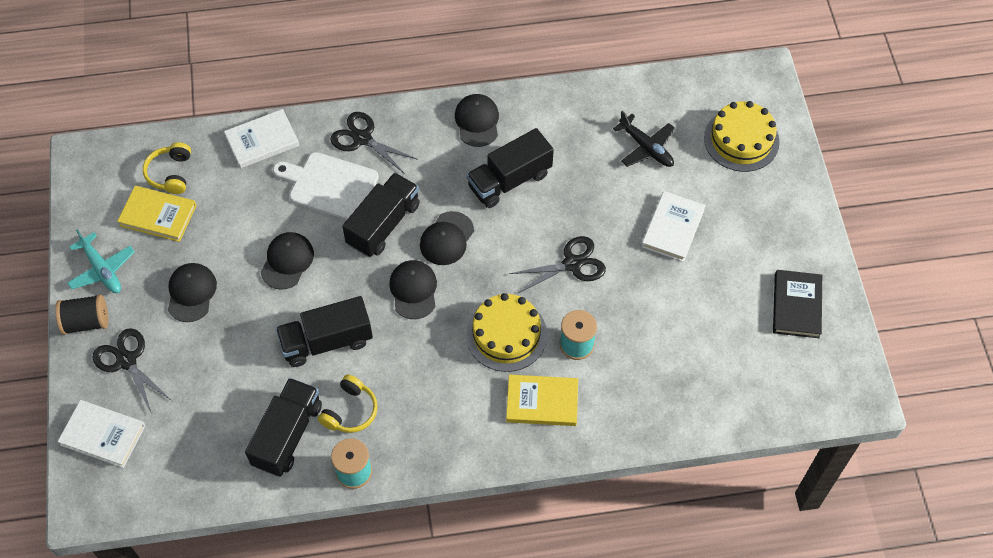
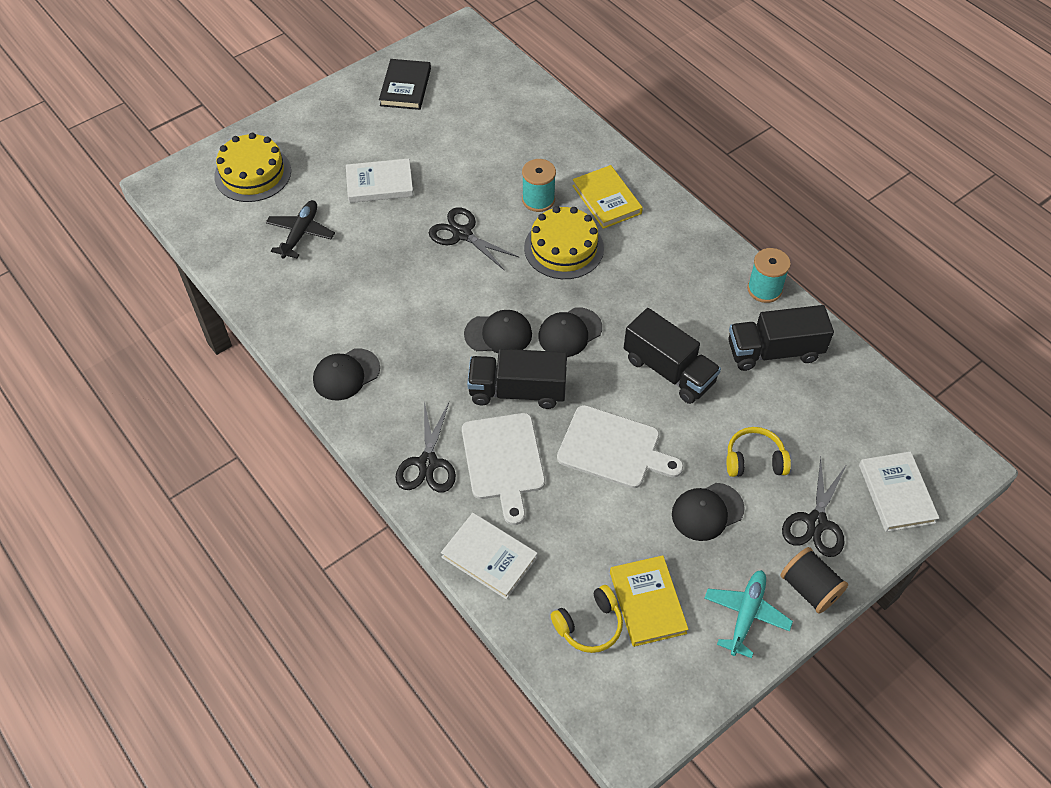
camera: 120 degrees left, 5 degrees down
black cap [261,232,314,290] -> white cutting board [557,405,683,488]
yellow headphones [318,374,378,433] -> yellow headphones moved to [727,427,791,477]
black truck [466,128,554,208] -> none
black book [773,270,822,338] -> black book turned 60 degrees counterclockwise [379,59,431,110]

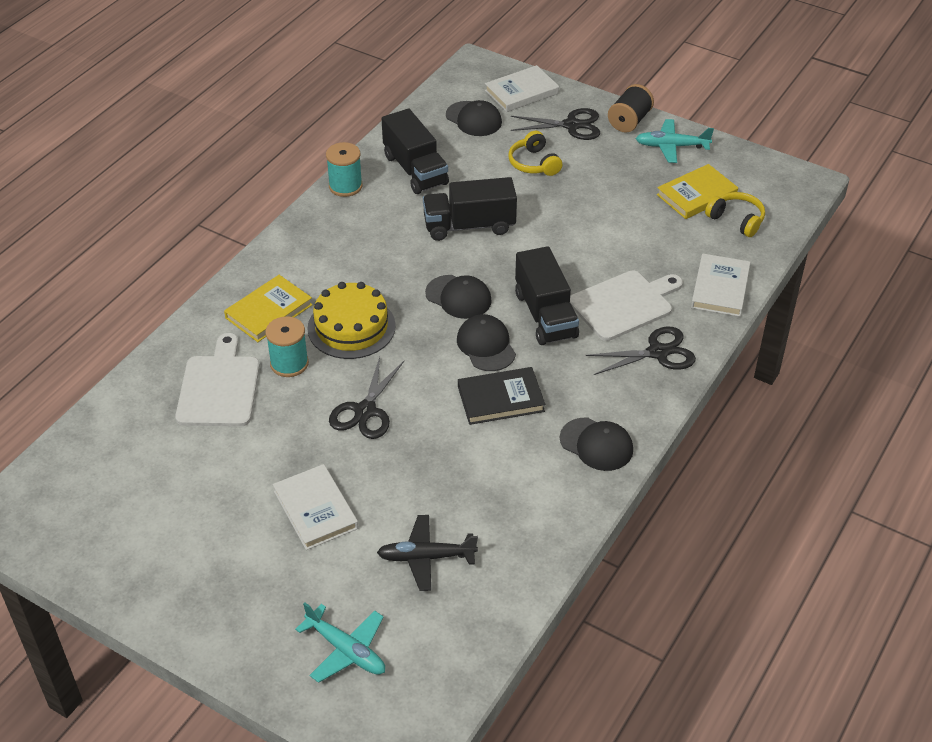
camera: 110 degrees left, 10 degrees down
yellow cake [214,133,291,202] -> turquoise plane [295,602,385,683]
black book [379,59,431,110] -> black book moved to [458,367,545,425]
white cutting board [557,405,683,488] -> white cutting board moved to [175,333,260,427]
black truck [624,308,721,404] -> black truck turned 120 degrees counterclockwise [423,177,517,241]
black cap [672,483,745,541] -> black cap moved to [446,100,502,136]

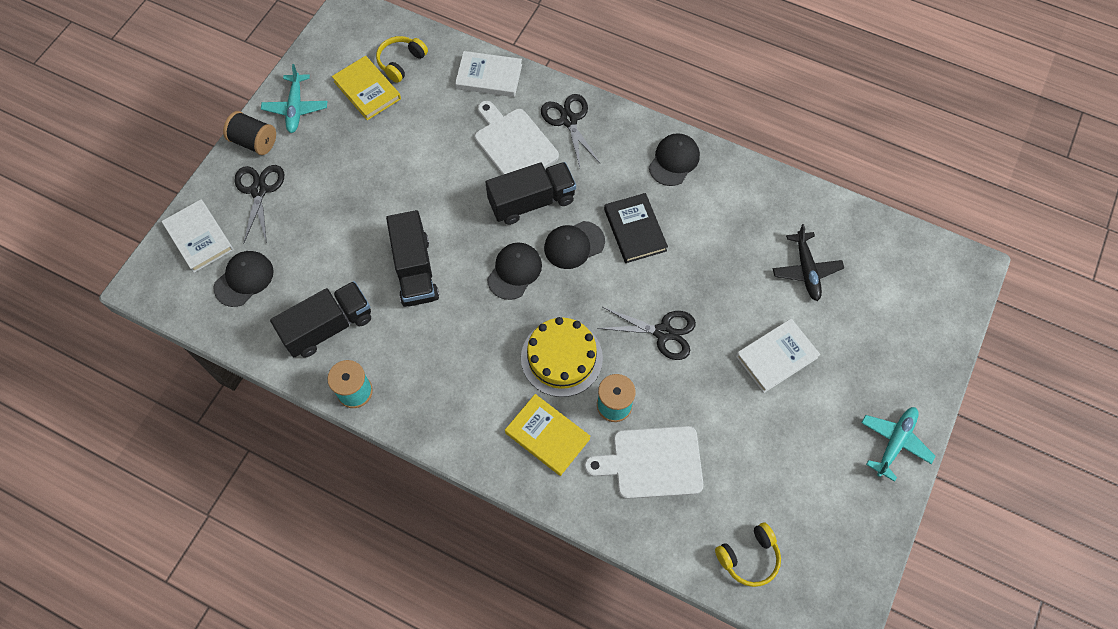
camera: 95 degrees left, 20 degrees up
turquoise plane [295,602,385,683] -> turquoise plane moved to [861,407,936,482]
yellow headphones [509,131,562,176] -> yellow headphones moved to [715,522,781,587]

